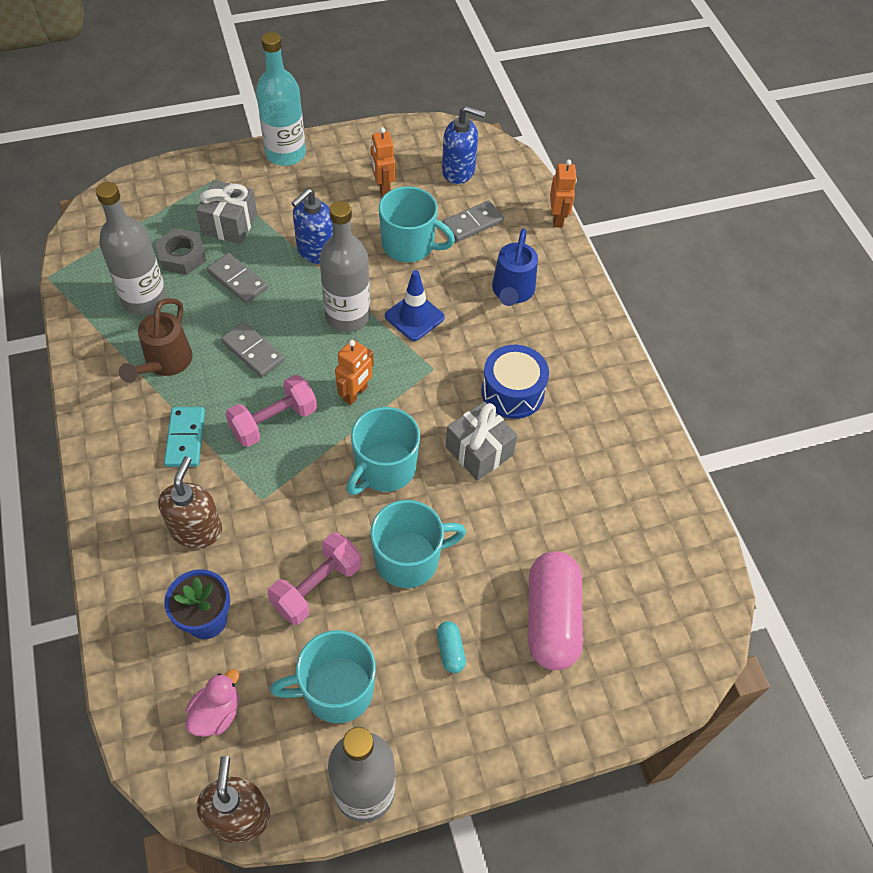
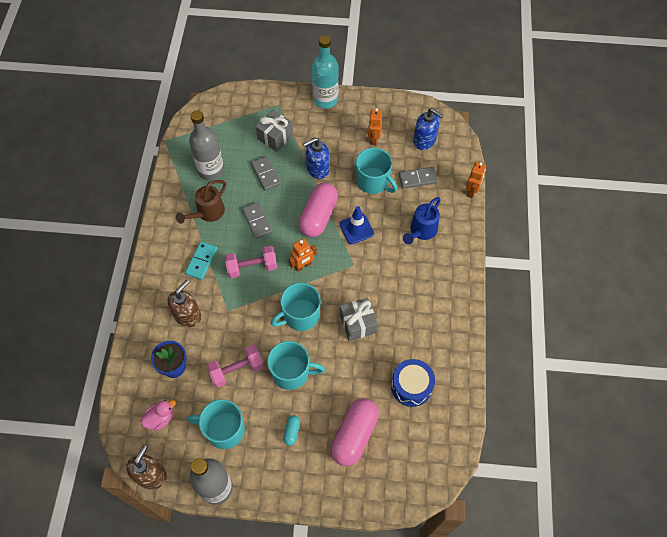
camera: 25 degrees right, 5 degrees up
grey nut [155,228,207,275] -> none
grey bottle [319,201,370,332] -> pink capsule [299,183,338,237]
blue drum [481,345,549,419] -> blue drum moved to [391,359,435,407]

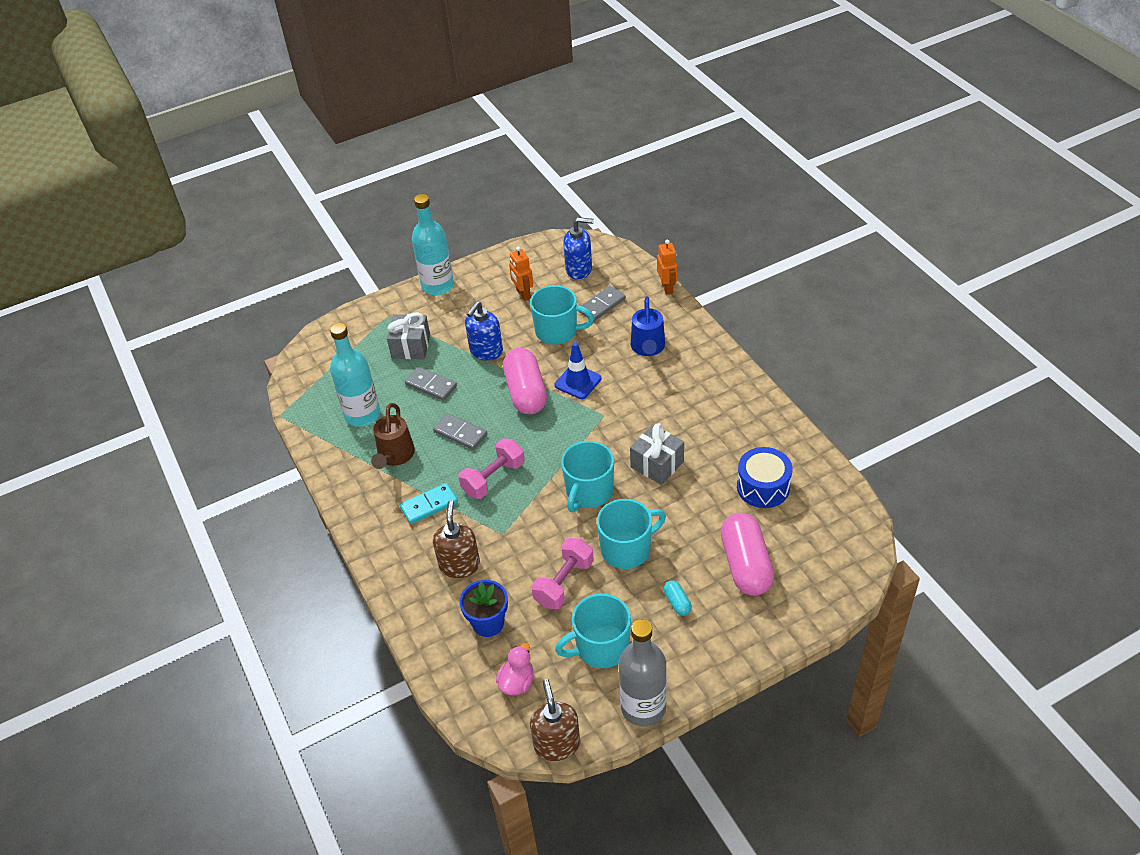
camera: 30 degrees left, 15 degrees down
turquoise domino [185,242,218,280] -> turquoise domino turned 75 degrees clockwise [400,483,458,524]
grey bottle [189,110,224,181] -> turquoise bottle [330,323,380,427]
orange robot [289,238,317,272] -> none

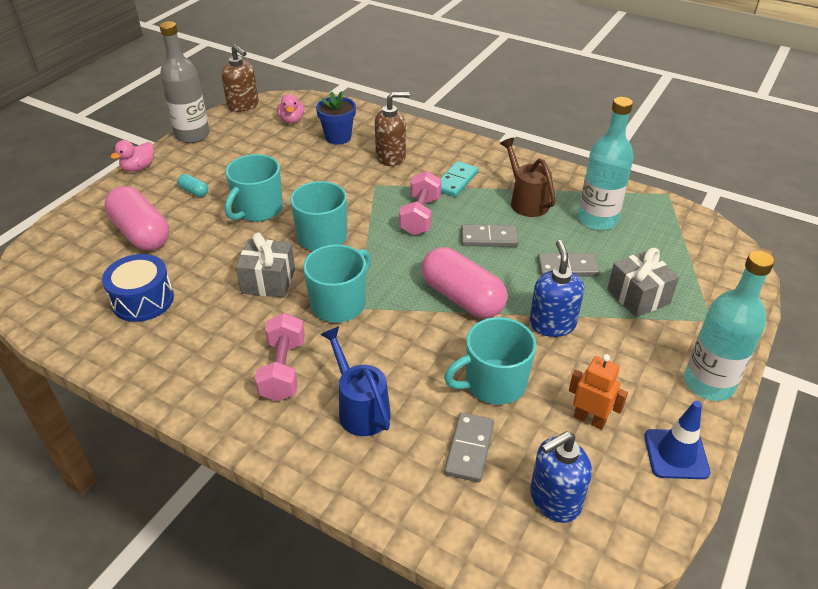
camera: 145 degrees right, 5 degrees down
brown soap dispenser [433,500,480,578] -> brown soap dispenser turned 75 degrees counterclockwise [375,92,410,166]
pink dumbbell [532,538,594,609] -> pink dumbbell moved to [255,313,305,401]
blue traffic cone [555,342,601,399] -> blue traffic cone moved to [644,401,711,479]
turquoise mug [555,594,631,668] -> turquoise mug moved to [303,244,371,323]
orange robot [657,239,678,295] -> none
none -> pink duck [110,140,154,172]

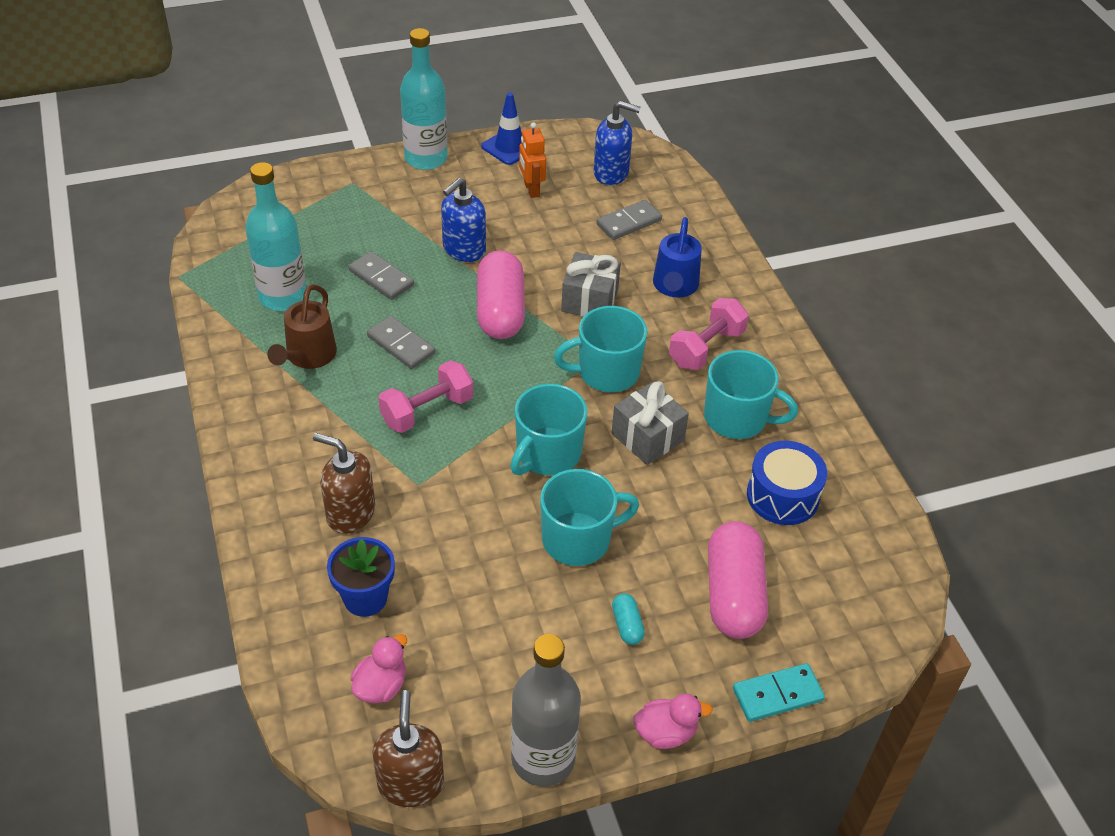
camera: 140 degrees left, 5 degrees up
turquoise domino [440,161,478,197] -> turquoise domino moved to [733,663,825,722]
turquoise mug [444,317,536,405] -> turquoise mug moved to [704,350,798,439]
grey gift [607,248,679,317] -> grey gift moved to [561,252,621,317]

